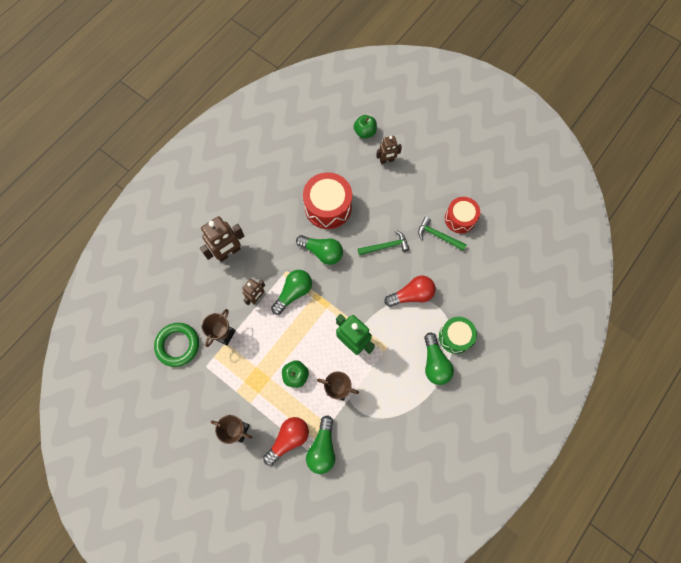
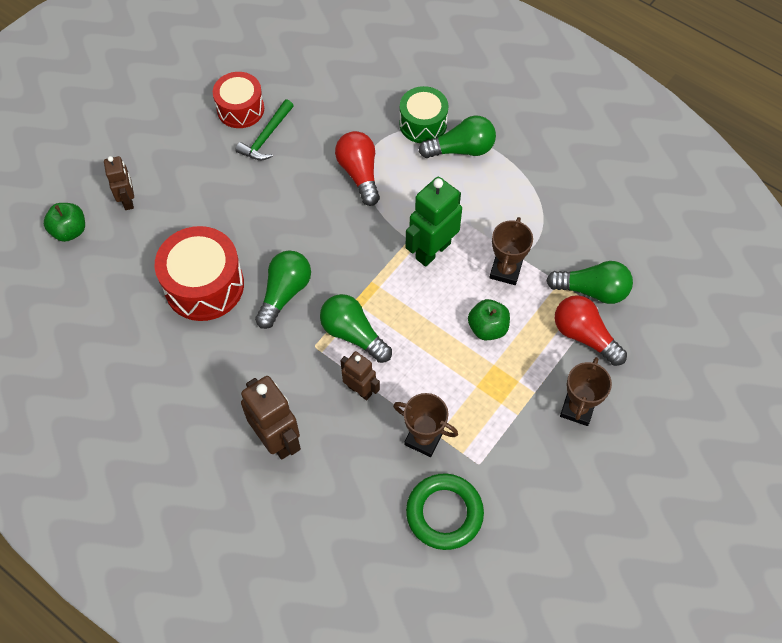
camera: 90 degrees left, 10 degrees down
green hammer [358,230,410,255] -> none

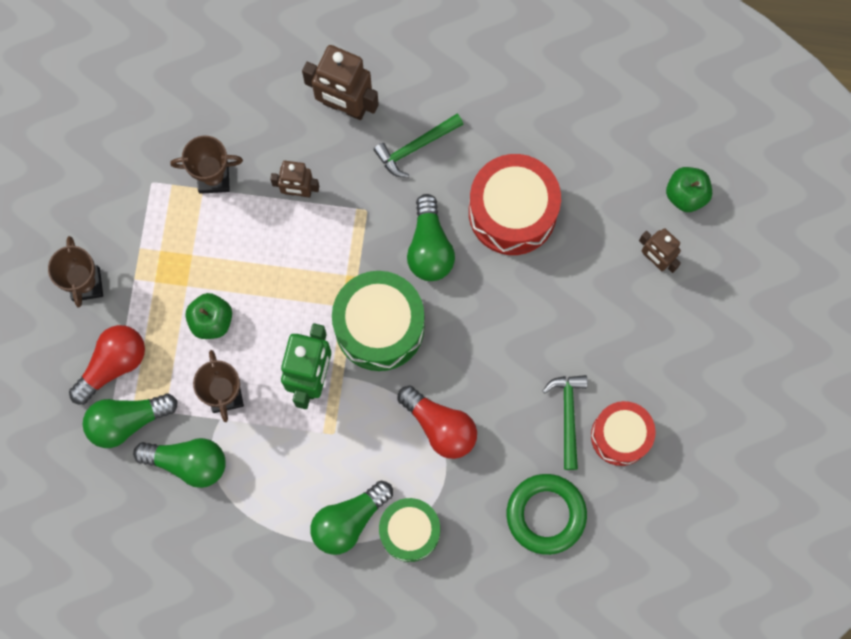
camera: 150 degrees right, 15 degrees up
green light bulb [320,294,392,363] -> green light bulb moved to [133,438,226,488]
green ring [406,473,484,550] -> green ring moved to [507,474,587,555]
red light bulb [555,295,627,366] -> red light bulb turned 60 degrees counterclockwise [69,325,145,405]
none -> green drum [332,271,425,371]
none -> green hammer [373,114,464,178]

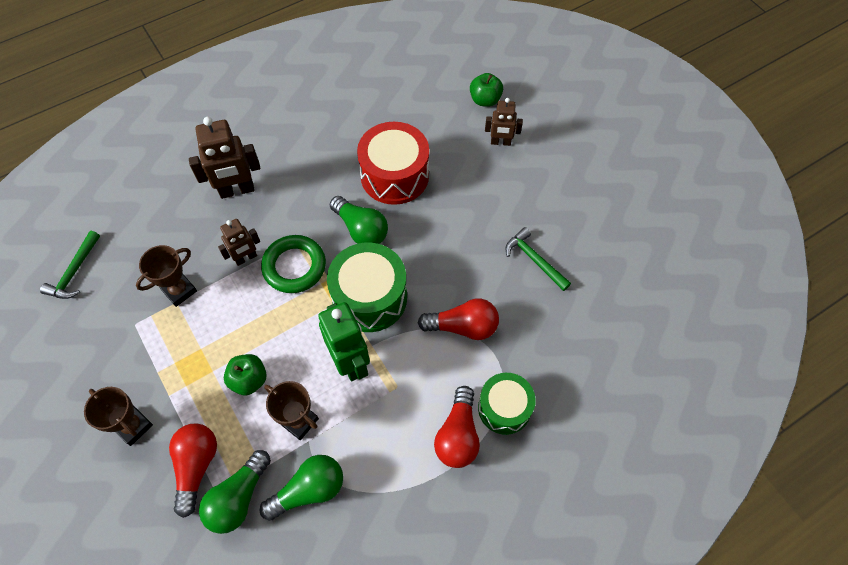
camera: 40 degrees left, 15 degrees down
green light bulb [310,481,393,555] -> red light bulb [434,386,480,468]
green hammer [373,114,464,178] -> green hammer moved to [40,231,100,299]
green ring [507,474,587,555] -> green ring moved to [261,235,326,293]
red drum [591,401,656,466] -> none

